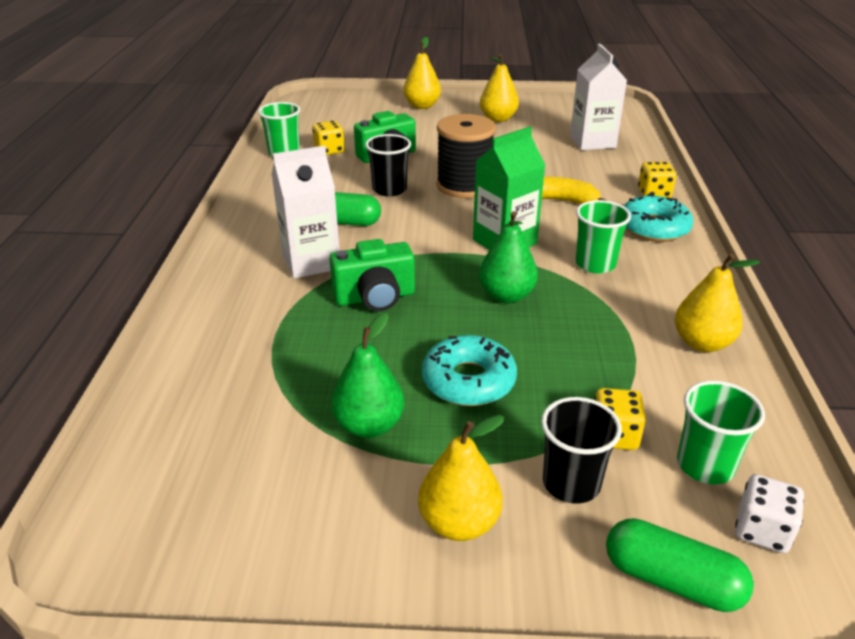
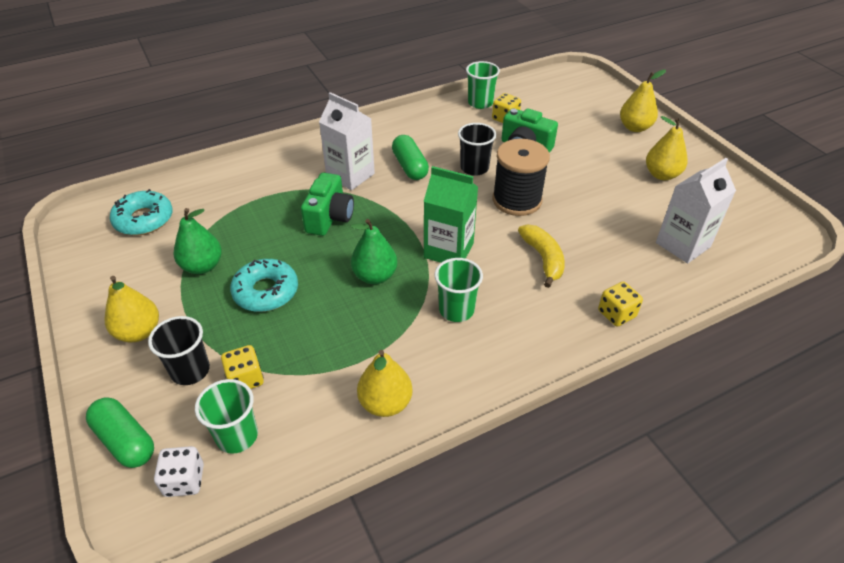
camera: 60 degrees right, 10 degrees up
green camera [329,239,415,311] -> green camera turned 120 degrees counterclockwise [301,173,354,236]
green capsule [606,518,754,612] -> green capsule turned 45 degrees counterclockwise [86,397,154,468]
turquoise donut [624,194,693,242] -> turquoise donut moved to [109,189,173,235]

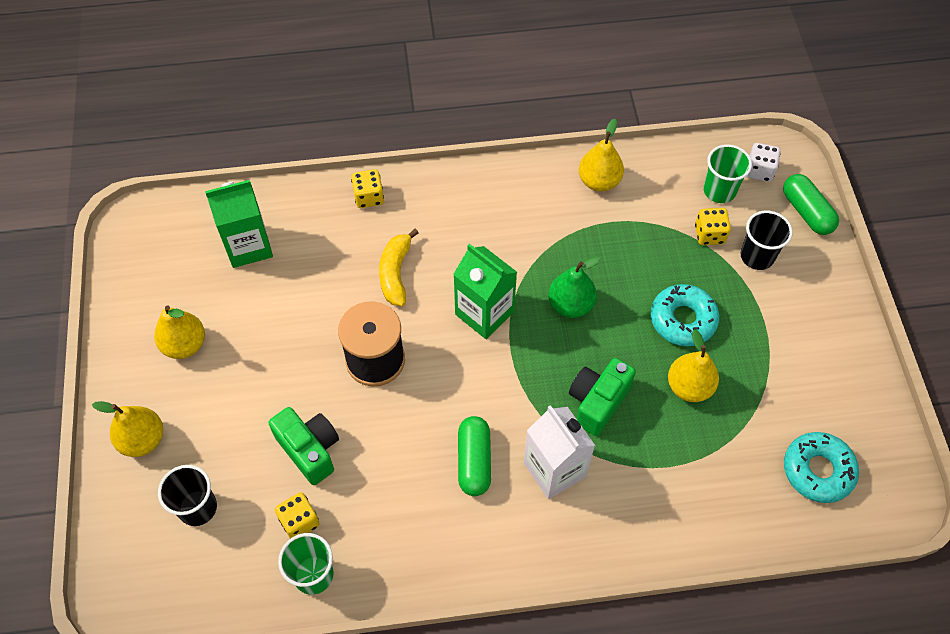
camera: 160 degrees left, 15 degrees up
yellow pear [105,276,159,342] -> yellow pear moved to [668,329,719,402]
green pear [174,208,222,274] -> none
green cup [435,258,483,322] -> none
black cup [458,123,496,176] -> black cup moved to [158,465,217,526]
white carton [656,158,736,263] -> green carton [205,180,273,268]

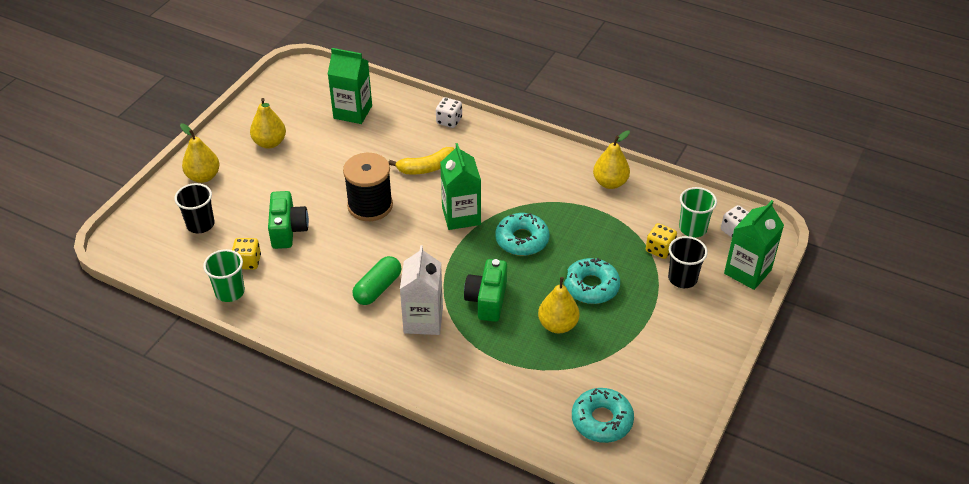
camera: 35 degrees right, 15 degrees down
yellow dice [351,169,384,208] -> white dice [436,97,462,128]
yellow banana [379,229,418,306] -> yellow banana turned 150 degrees counterclockwise [389,147,454,174]
green pear [548,257,601,318] -> turquoise donut [496,213,549,256]
green camera [569,358,636,436] -> green camera turned 60 degrees counterclockwise [464,259,507,322]
green capsule [783,174,839,235] -> green carton [724,200,784,290]

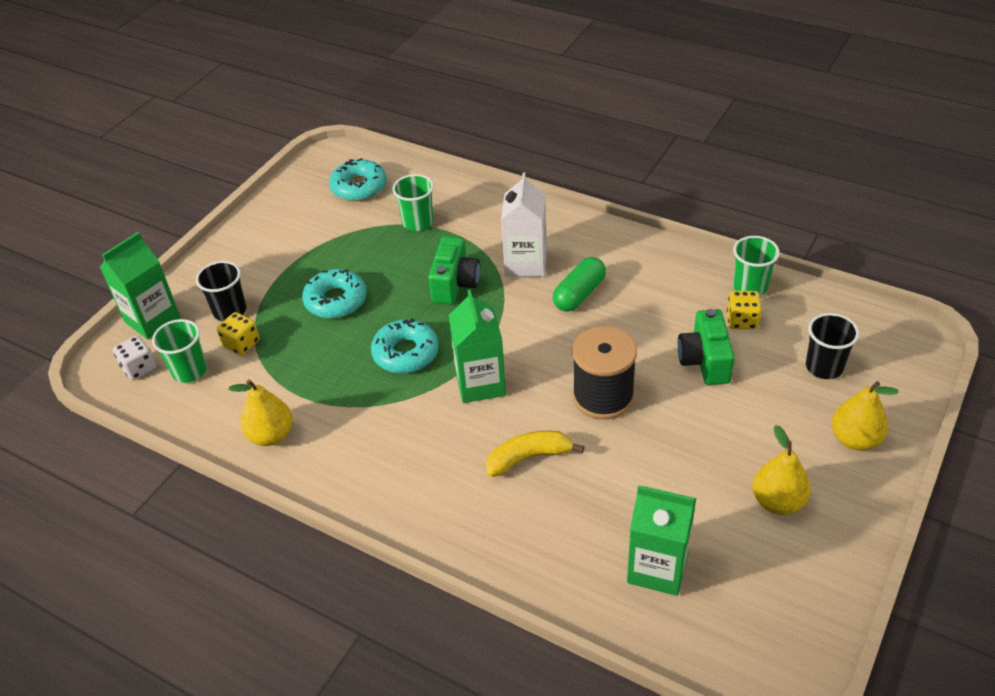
camera: 175 degrees left, 0 degrees up
white dice [436,97,462,128] -> none
yellow pear [538,265,579,333] -> none
none -> green cup [392,174,434,231]

